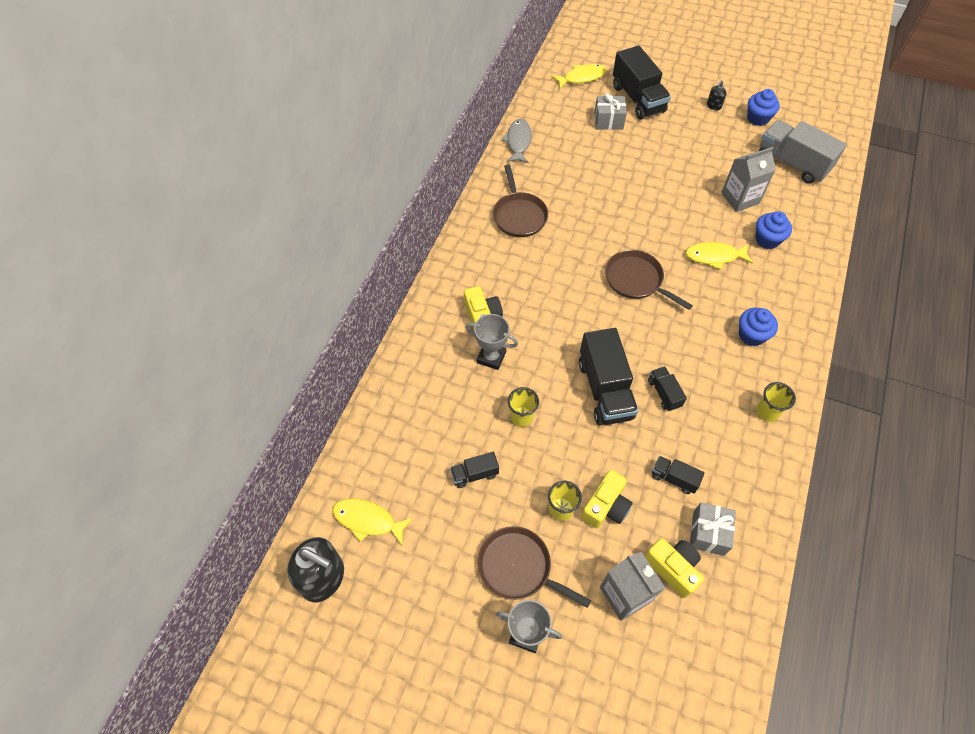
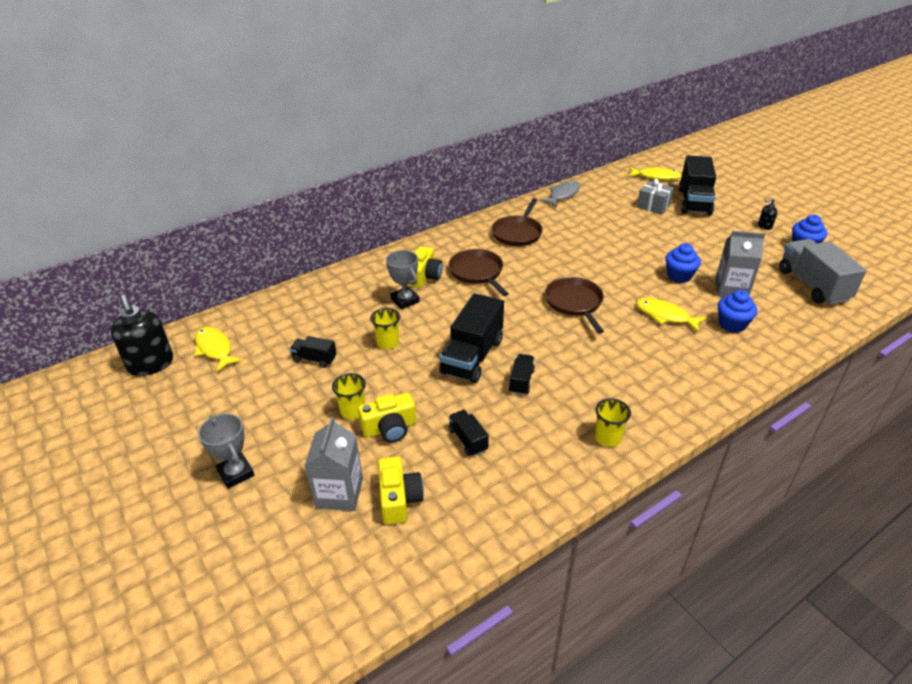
camera: 35 degrees right, 20 degrees down
brown pan [478,526,591,608] -> brown pan moved to [449,249,509,296]
grey gift [690,502,736,556] -> none
blue cupcake [739,308,778,346] -> blue cupcake moved to [665,243,701,283]

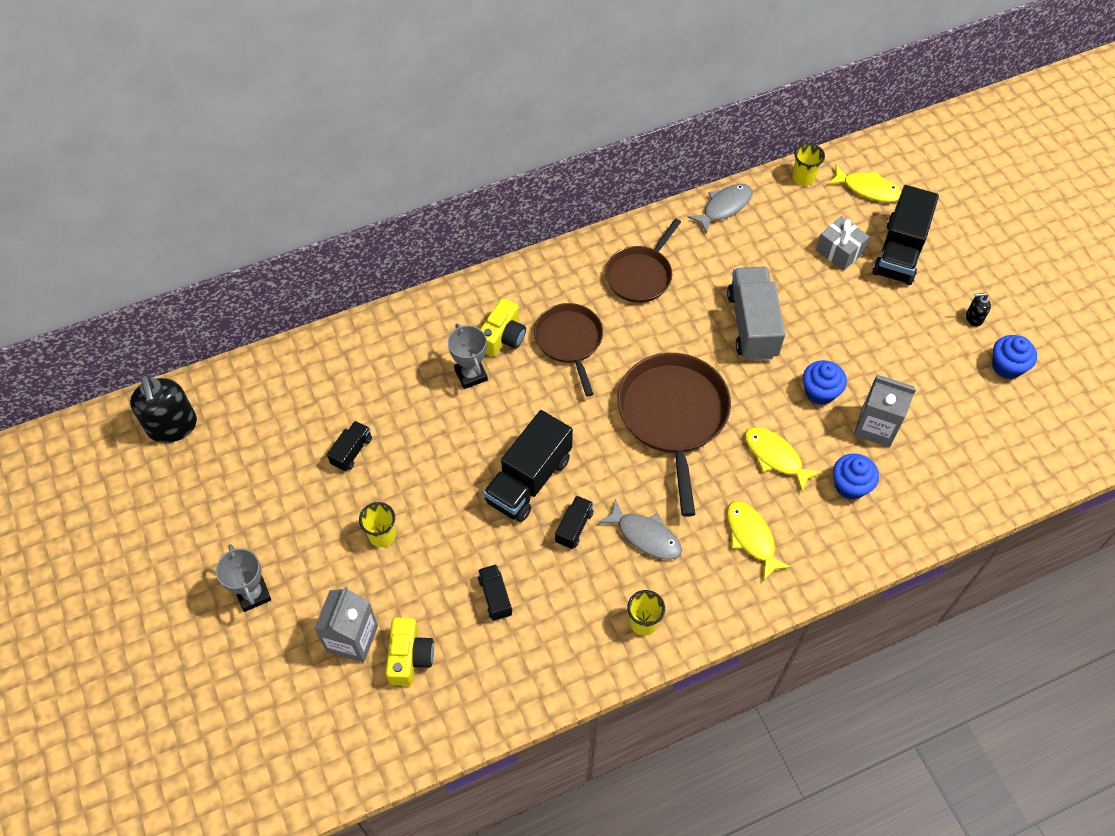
camera: 10 degrees right, 20 degrees up
yellow fish [195,326,243,372] -> yellow fish moved to [727,501,792,580]
black truck [290,336,337,368] -> black truck turned 90 degrees clockwise [327,421,372,471]
yellow camera [358,392,416,443] -> none
yellow cup [370,308,400,349] -> yellow cup moved to [792,143,825,186]
brown pan [545,277,604,334] -> brown pan [617,353,731,517], size x1.58
grey truck [779,239,867,305] -> grey truck moved to [727,267,785,360]
none -> grey fish [598,499,682,560]

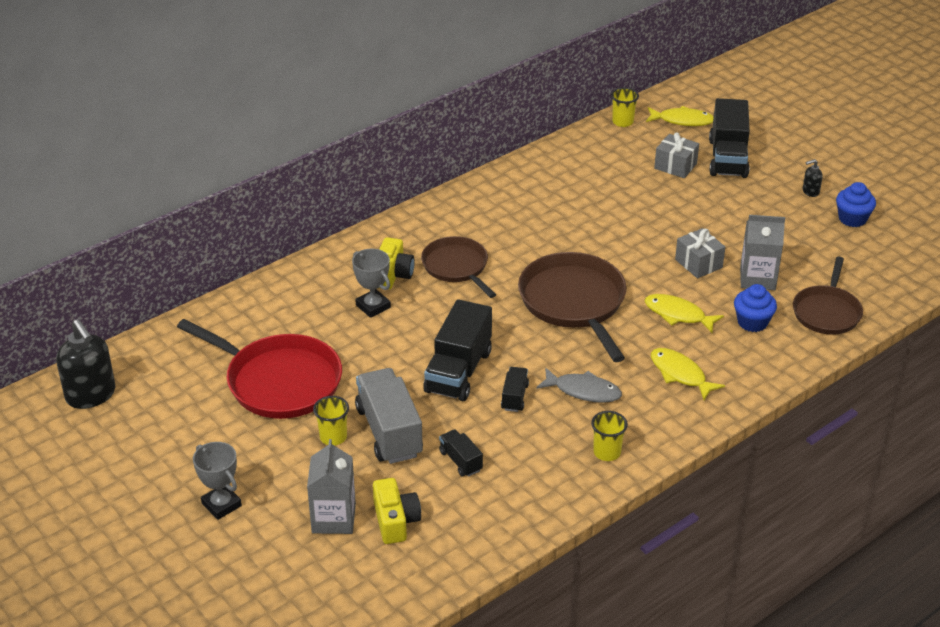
camera: 15 degrees left, 20 degrees down
black truck [327,421,372,471] -> red pan [177,319,342,419]
brown pan [605,218,681,303] -> brown pan moved to [793,257,863,335]
grey fish [687,184,753,234] -> none
grey truck [727,267,785,360] -> grey truck moved to [355,368,423,464]
blue cupcake [803,360,847,405] -> grey gift [675,228,725,278]

